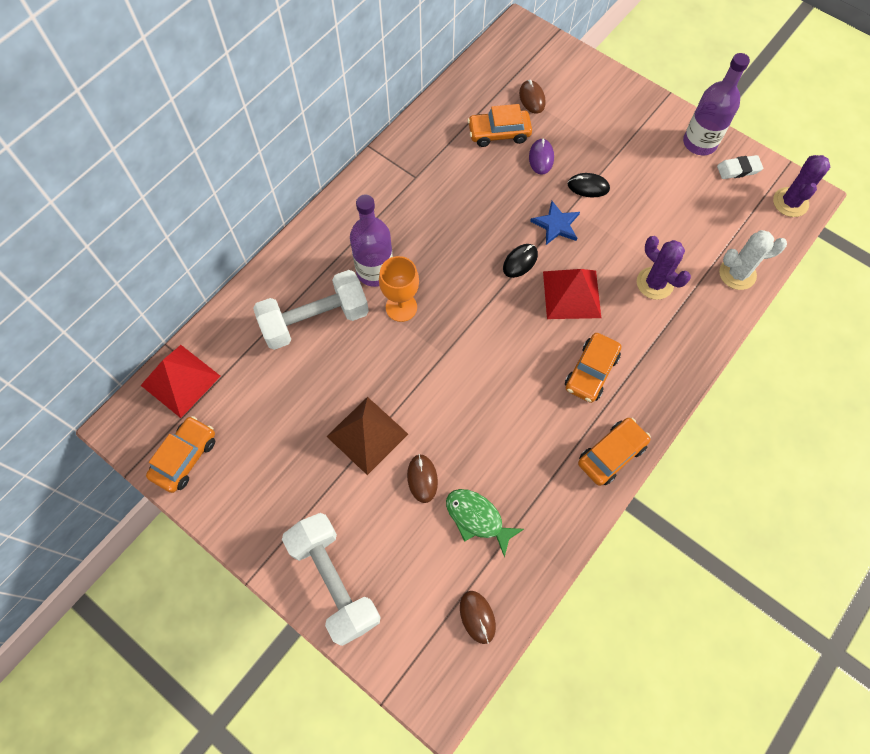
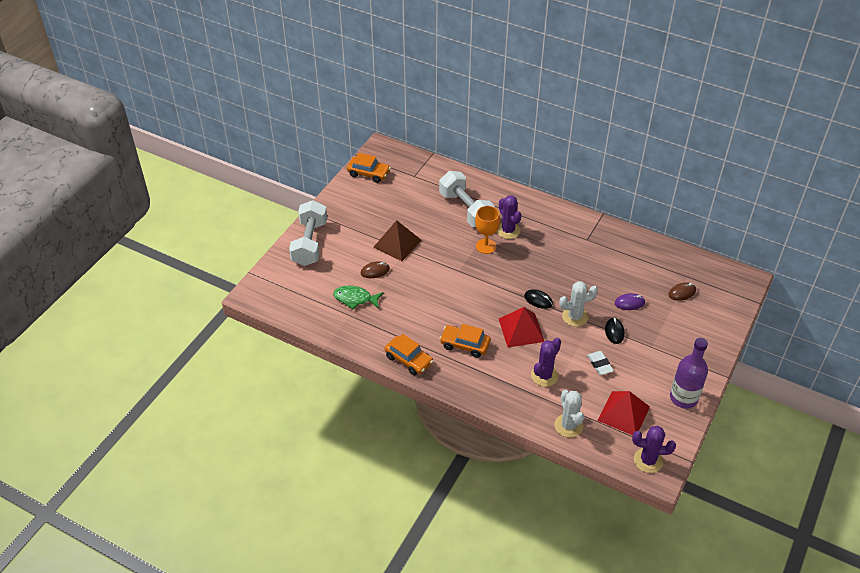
camera: 80 degrees right, 20 degrees down
red pyramid [141,345,221,418] -> red pyramid moved to [597,391,650,435]
white dumbbell [282,513,381,646] -> white dumbbell turned 45 degrees counterclockwise [289,200,327,266]
purple bottle [350,195,393,287] -> purple cactus [497,195,521,239]
green fish [446,489,524,557] -> green fish turned 105 degrees counterclockwise [333,286,384,309]
brown mouse [460,591,496,644] -> none
orange car [467,104,532,147] -> none
blue star [530,201,580,245] -> white cactus [559,281,598,327]
white eraser [717,155,763,179] -> white eraser moved to [587,351,614,375]

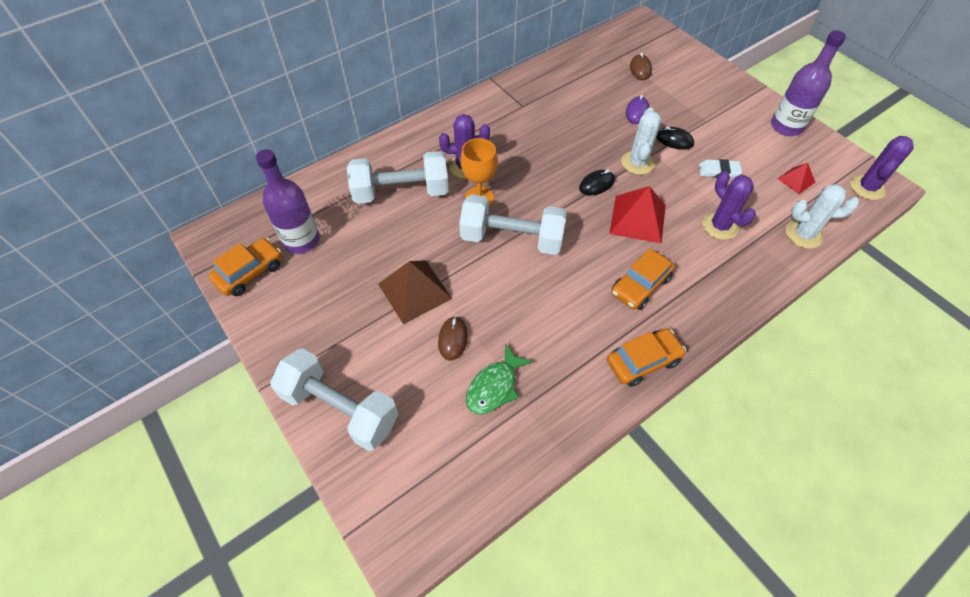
camera: 65 degrees left, 10 degrees up
red pyramid [597,391,650,435] -> red pyramid [778,163,815,194], size x0.54
none -> purple bottle [256,149,320,254]
none -> white dumbbell [459,194,567,255]

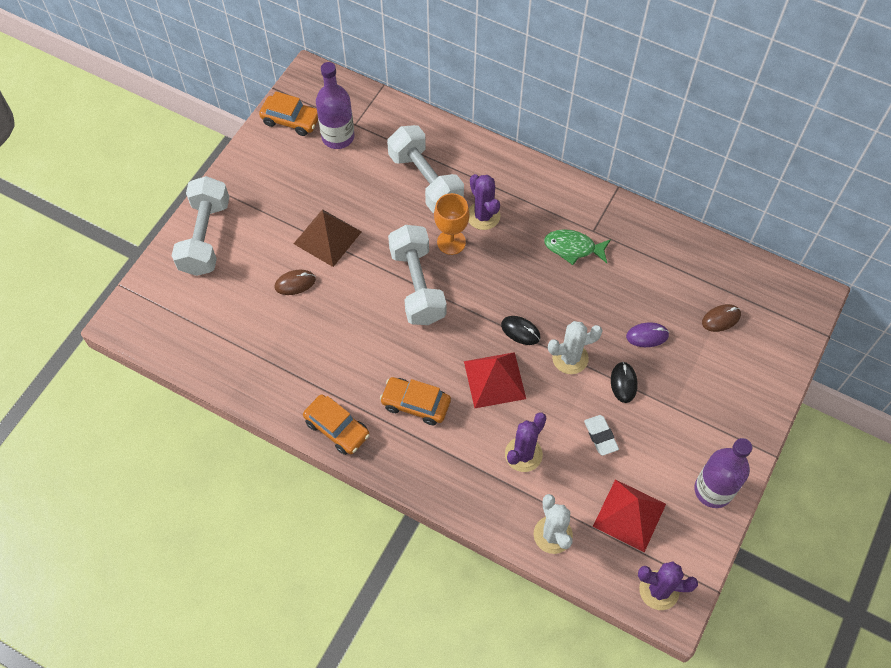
camera: 65 degrees right, 5 degrees up
green fish [466,343,533,414] -> green fish moved to [544,229,611,265]
red pyramid [778,163,815,194] -> red pyramid [593,479,666,552], size x1.85

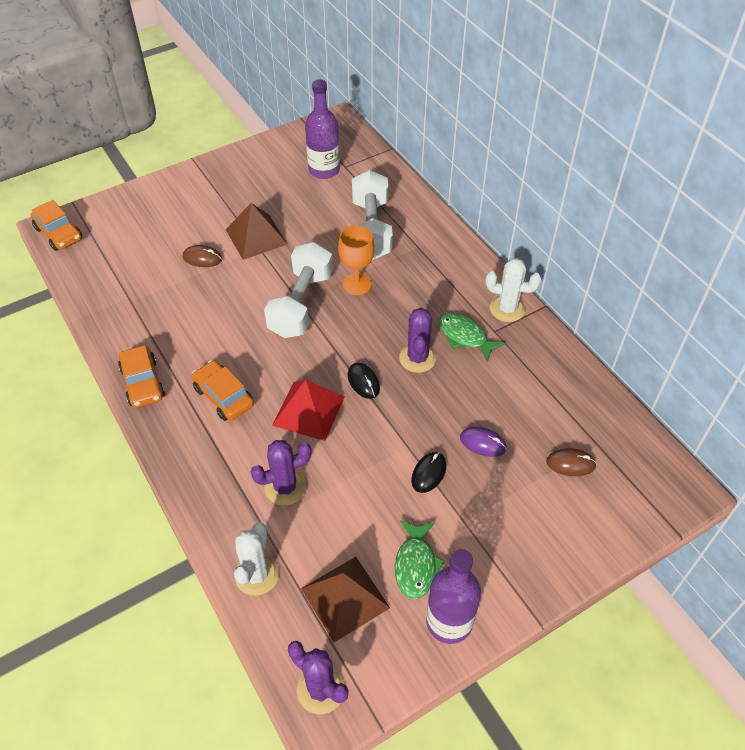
camera: 30 degrees right, 10 degrees down
white dumbbell [172,176,229,276] -> none
orange car [259,91,318,136] -> orange car moved to [31,200,82,251]
purple cactus [469,174,500,230] -> purple cactus moved to [399,308,437,373]
white cactus [548,321,603,374] -> white cactus moved to [485,258,541,322]
white eraser [584,415,619,456] -> none
red pyramid [593,479,666,552] -> brown pyramid [301,557,390,642]
none -> green fish [395,520,445,599]

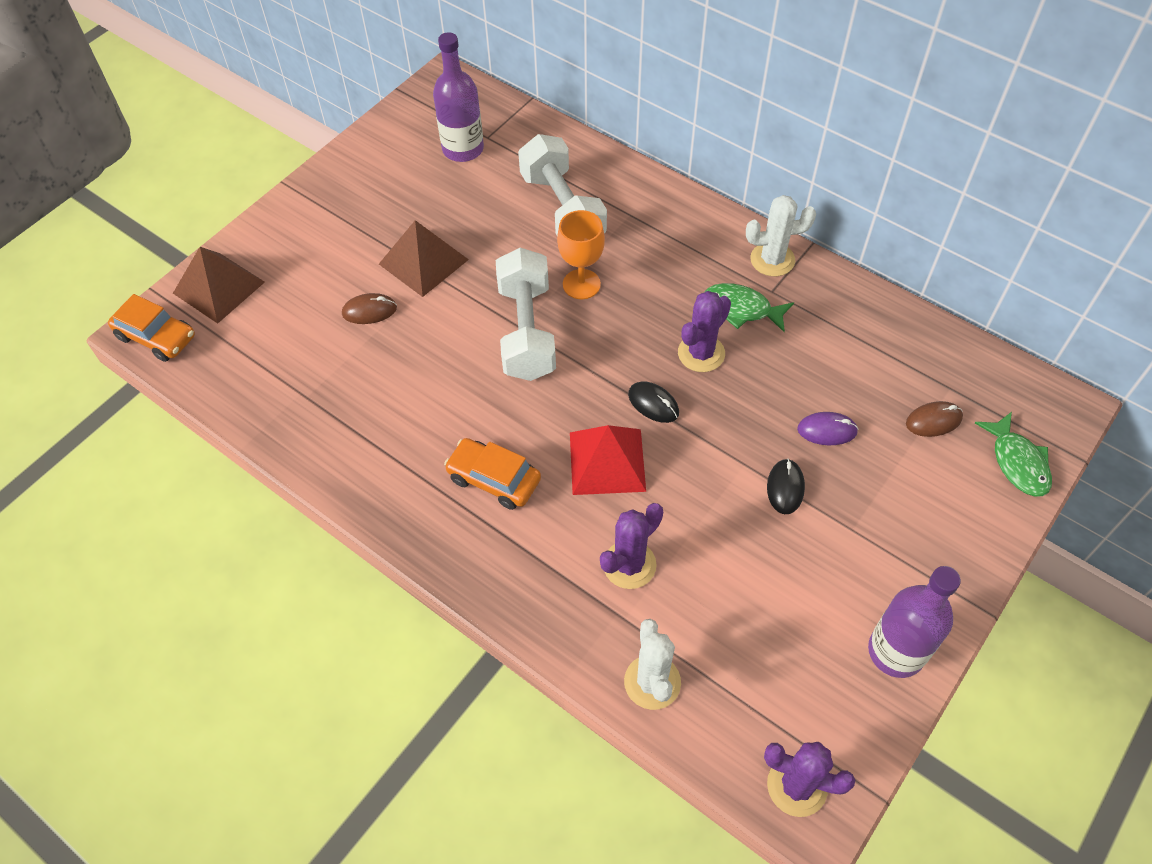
camera: 20 degrees left, 5 degrees up
orange car [118,346,165,407] -> none
brown pyramid [301,557,390,642] -> brown pyramid moved to [173,247,265,323]
green fish [395,520,445,599] -> green fish moved to [975,412,1052,497]
purple cactus [399,308,437,373] -> purple cactus turned 60 degrees clockwise [678,291,731,372]

